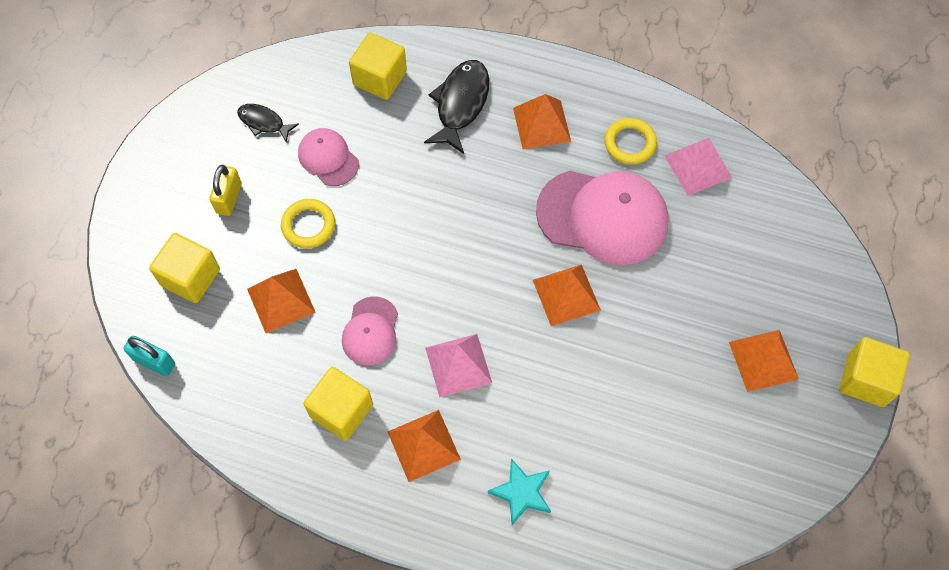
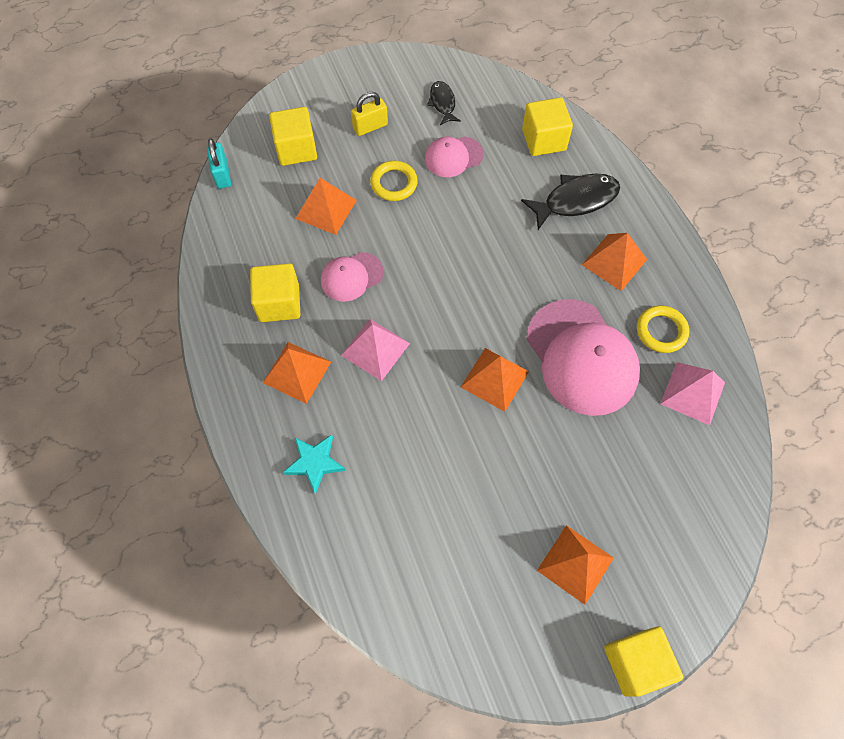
camera: 50 degrees right, 0 degrees up
pink cap [298,128,359,186] -> pink cap turned 120 degrees counterclockwise [425,136,483,177]

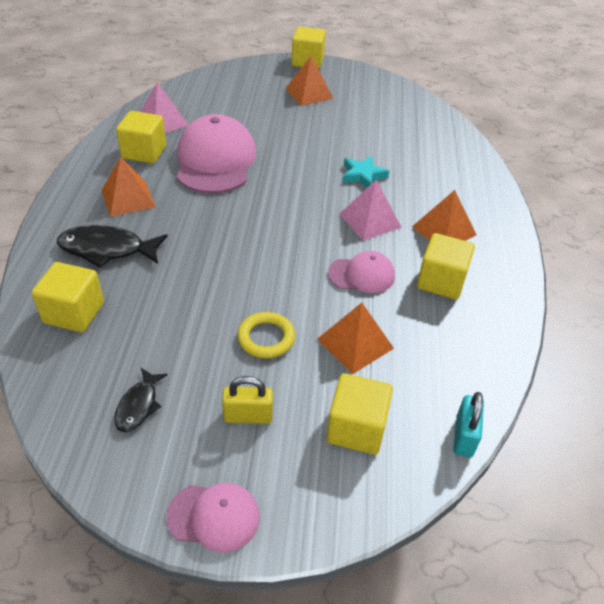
camera: 155 degrees left, 20 degrees down
turquoise star [283,435,345,495] -> turquoise star moved to [342,156,389,188]
pink cap [425,136,483,177] -> pink cap moved to [166,483,260,552]
orange pyramid [461,348,529,412] -> none
yellow ring [637,305,689,353] -> yellow cube [116,111,166,164]

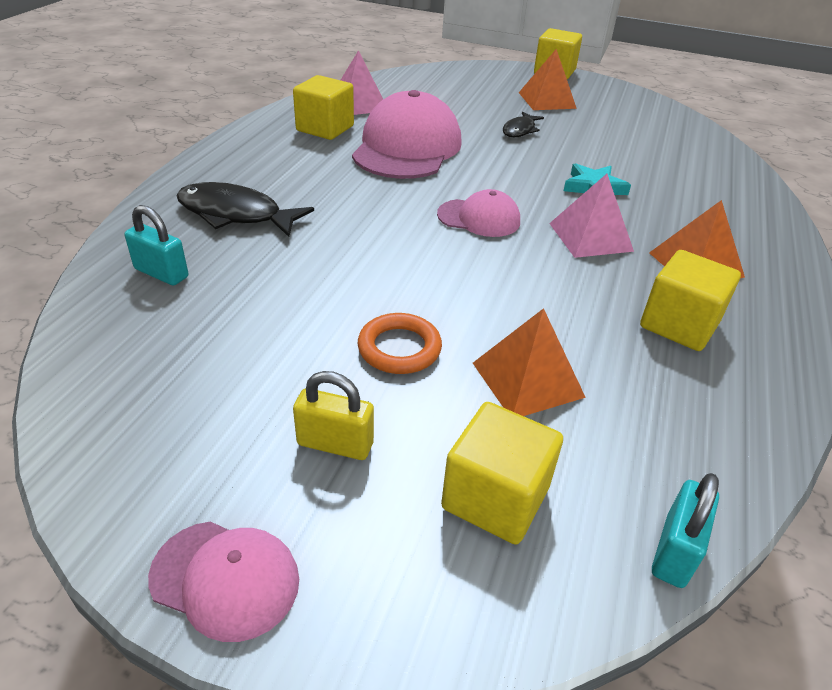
camera: 15 degrees right, 5 degrees down
yellow cube [32,262,104,332] -> turquoise padlock [125,205,188,286]
orange pyramid [101,157,156,217] -> none
black fish [114,368,168,432] -> black fish moved to [503,112,544,137]
yellow ring [237,312,295,359] -> orange ring [358,313,442,374]
pink cap [328,251,395,293] -> pink cap moved to [437,189,520,237]

